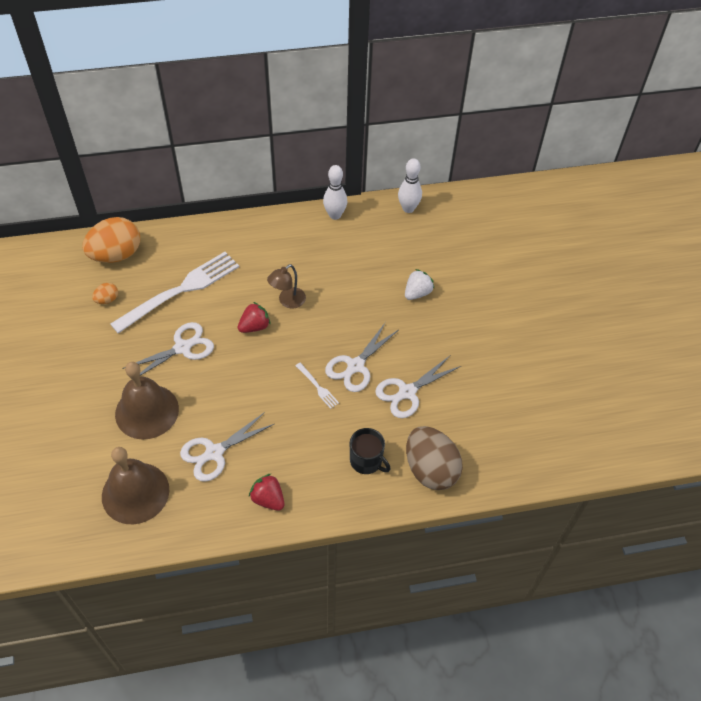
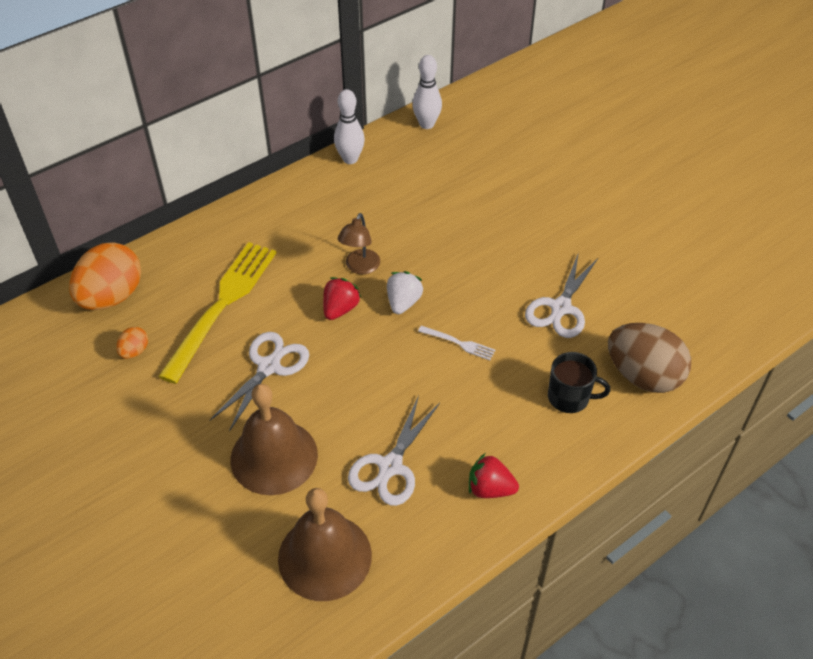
camera: 25 degrees left, 5 degrees down
white fork [110,252,239,334] -> yellow fork [158,242,276,384]
white scissors [325,322,398,392] -> none
white strawberry [405,269,435,300] -> white strawberry moved to [387,271,423,314]

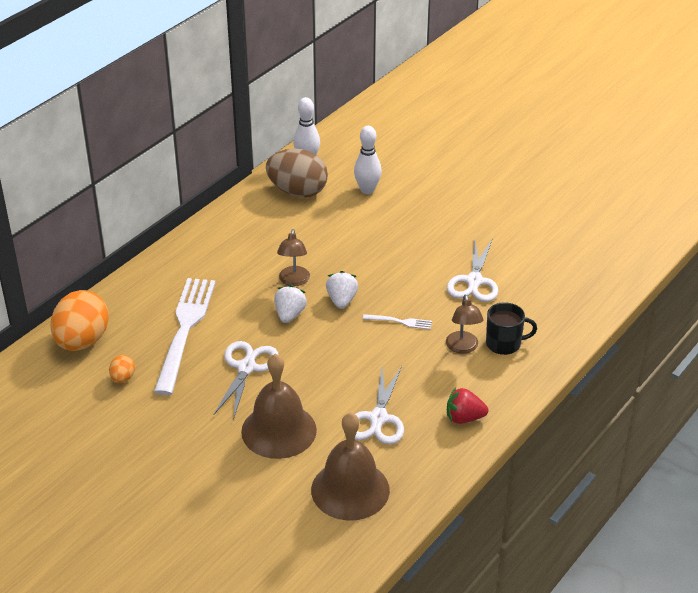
camera: 15 degrees left, 10 degrees down
yellow fork [158,242,276,384] -> white fork [154,278,215,395]
red strawberry [323,277,361,320] -> white strawberry [274,285,307,323]
white bowling pin [334,89,365,164] -> white bowling pin moved to [354,126,382,194]
brown egg [608,323,691,393] -> brown egg moved to [266,149,328,198]
none -> brown lamp [446,294,484,354]

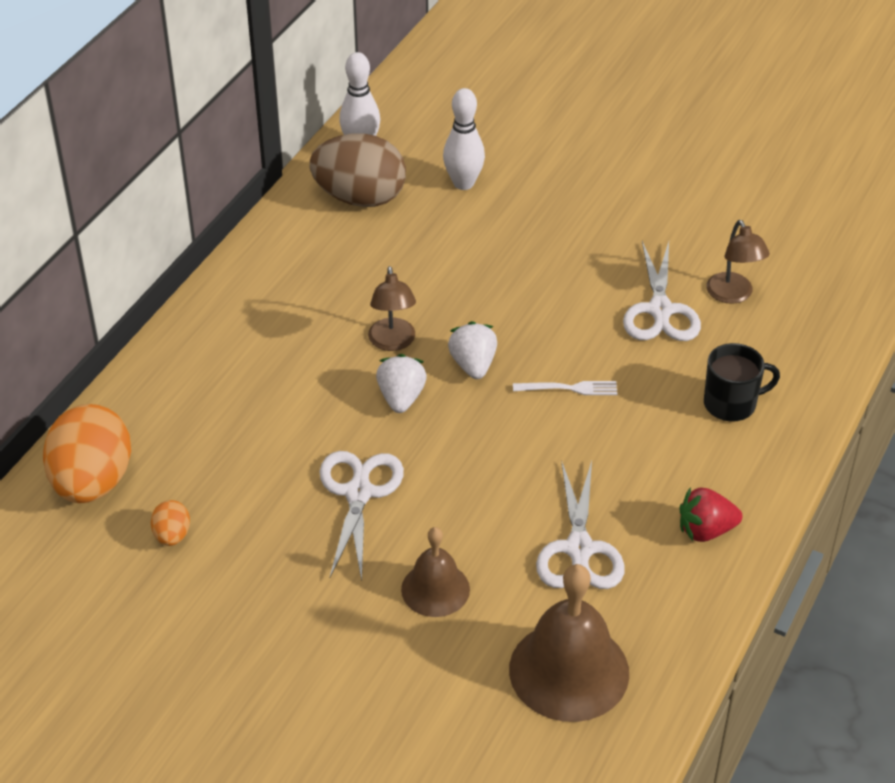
camera: 10 degrees left, 5 degrees up
white fork [154,278,215,395] -> none
brown bell [241,354,317,459] -> brown bell [401,527,470,617], size x0.59
brown lamp [446,294,484,354] -> brown lamp moved to [706,220,770,304]

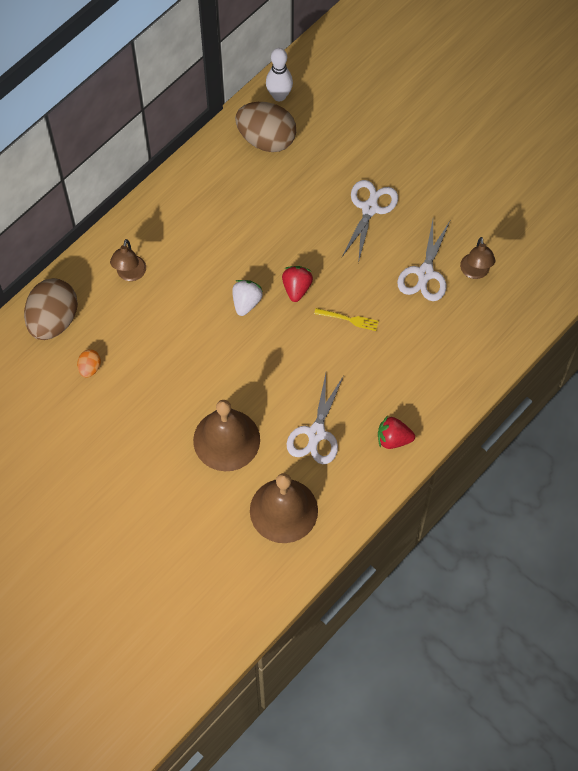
camera: 15 degrees right, 20 degrees up
orange egg [43,404,131,503] -> brown egg [24,278,78,340]
white scissors [319,451,404,581] -> white scissors moved to [341,180,398,263]
brown lamp [368,266,416,351] -> brown lamp moved to [110,239,146,281]
brown bell [401,527,470,617] -> brown bell [193,400,260,471], size x1.68
white bowling pin [443,88,485,190] -> none
white strawberry [448,321,497,379] -> red strawberry [282,266,313,302]
white fork [513,381,617,395] -> yellow fork [314,308,379,331]
black mug [704,343,780,422] -> none

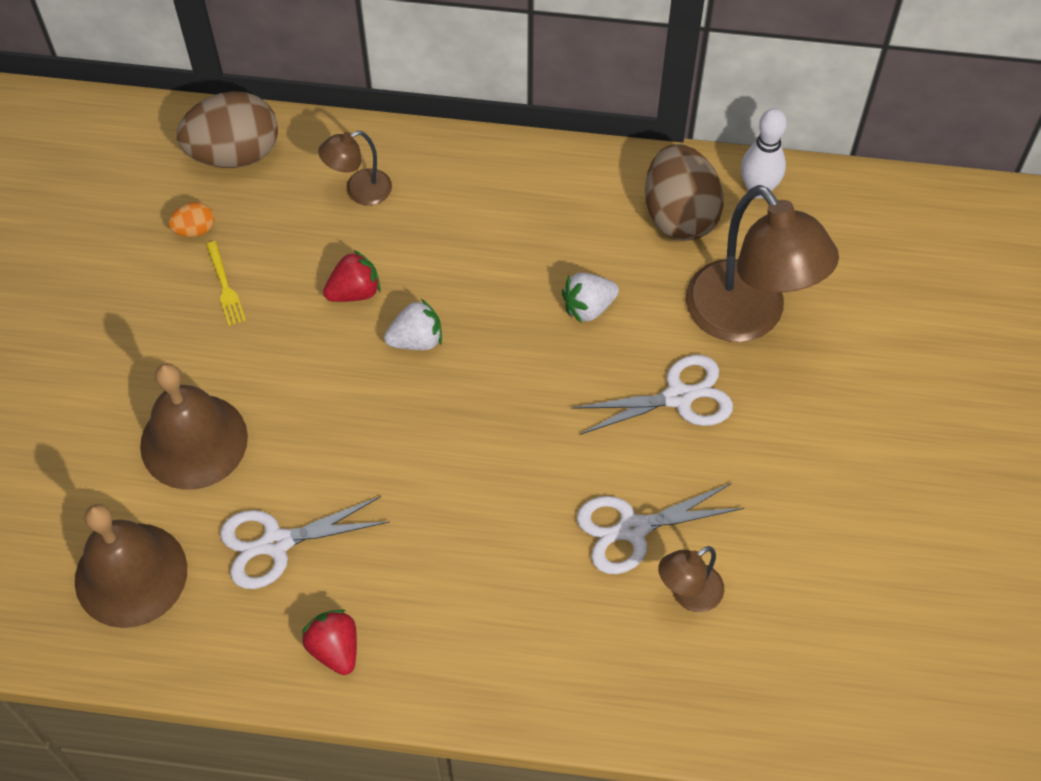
camera: 55 degrees right, 5 degrees down
red strawberry [282,266,313,302] -> red strawberry moved to [323,250,381,302]
yellow fork [314,308,379,331] -> yellow fork moved to [206,241,246,326]
none -> white strawberry [562,273,619,323]
none -> brown lamp [686,185,839,342]

